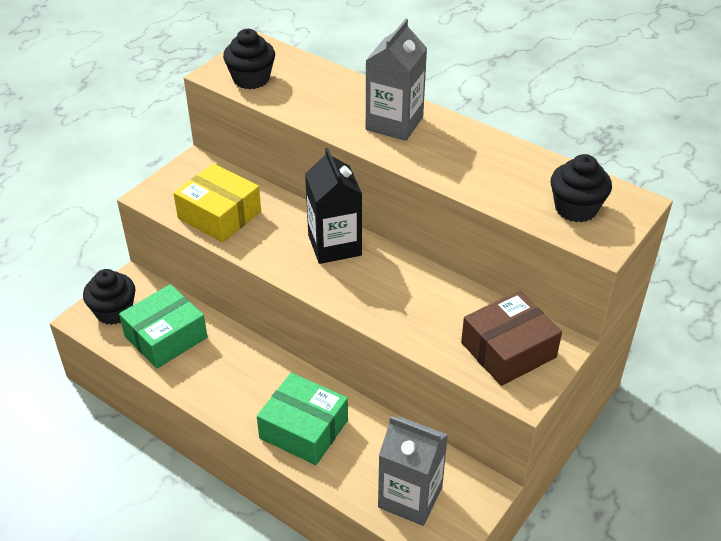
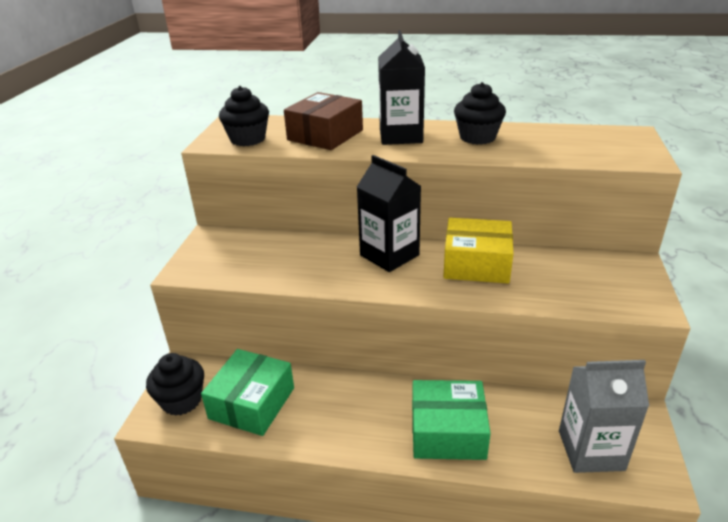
camera: 25 degrees left, 10 degrees down
yellow box [173,163,261,242] -> yellow box moved to [443,218,514,283]
grey carton [366,19,427,141] -> black carton [378,30,425,145]
brown box [461,290,562,386] -> brown box moved to [284,92,363,150]
black cupcake [551,154,612,222] -> black cupcake moved to [454,82,506,145]

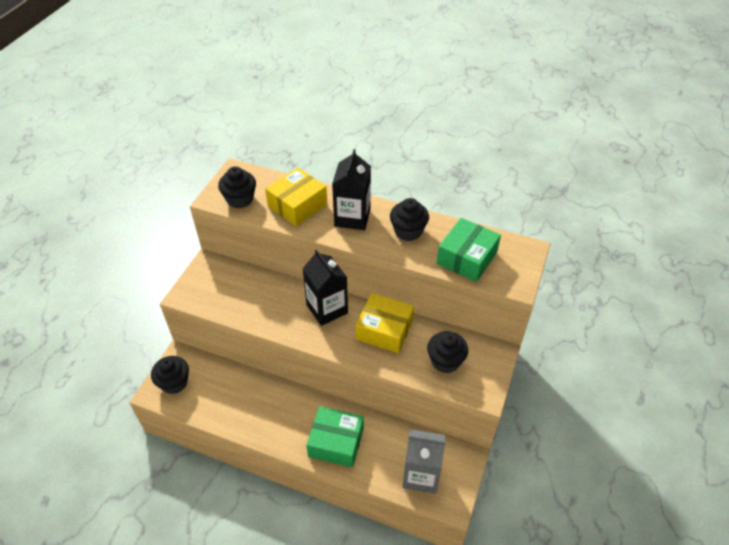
camera: 10 degrees right, 15 degrees up
green box [201,349,294,436] -> green box moved to [437,218,501,282]
brown box [284,92,363,150] -> yellow box [265,168,327,226]
none -> black cupcake [427,331,468,373]

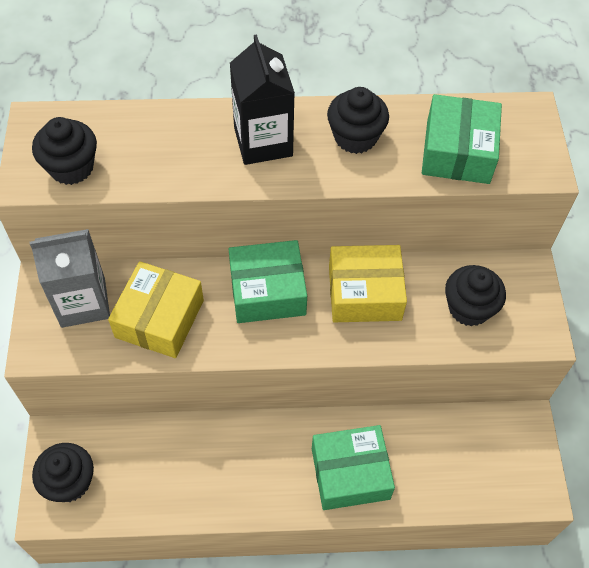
camera: 25 degrees left, 10 degrees up
yellow box [265,168,327,226] -> yellow box moved to [108,261,204,358]
black carton [303,249,348,326] -> green box [229,240,307,323]
grey carton [403,429,445,494] -> grey carton moved to [30,229,110,328]

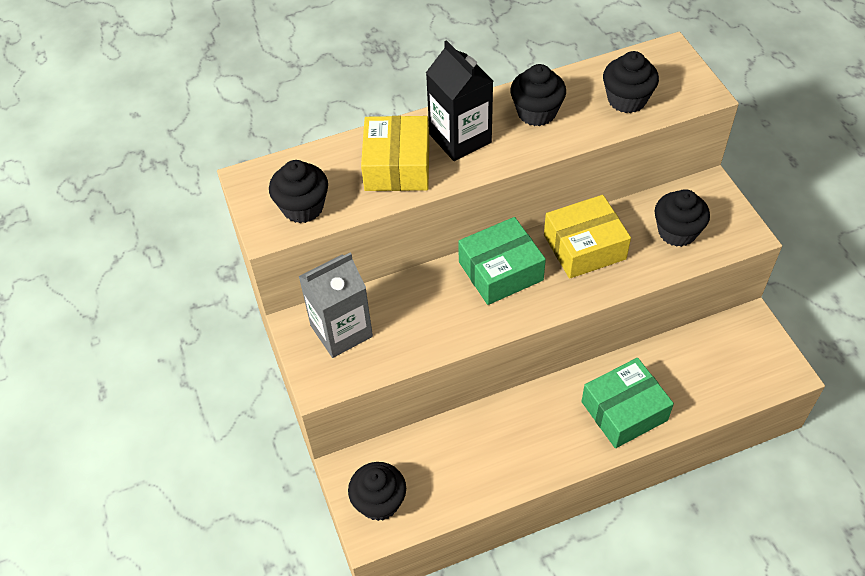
camera: 15 degrees left, 5 degrees down
yellow box [108,261,204,358] -> yellow box moved to [361,116,429,191]
green box [422,94,502,184] -> black cupcake [603,51,659,113]

